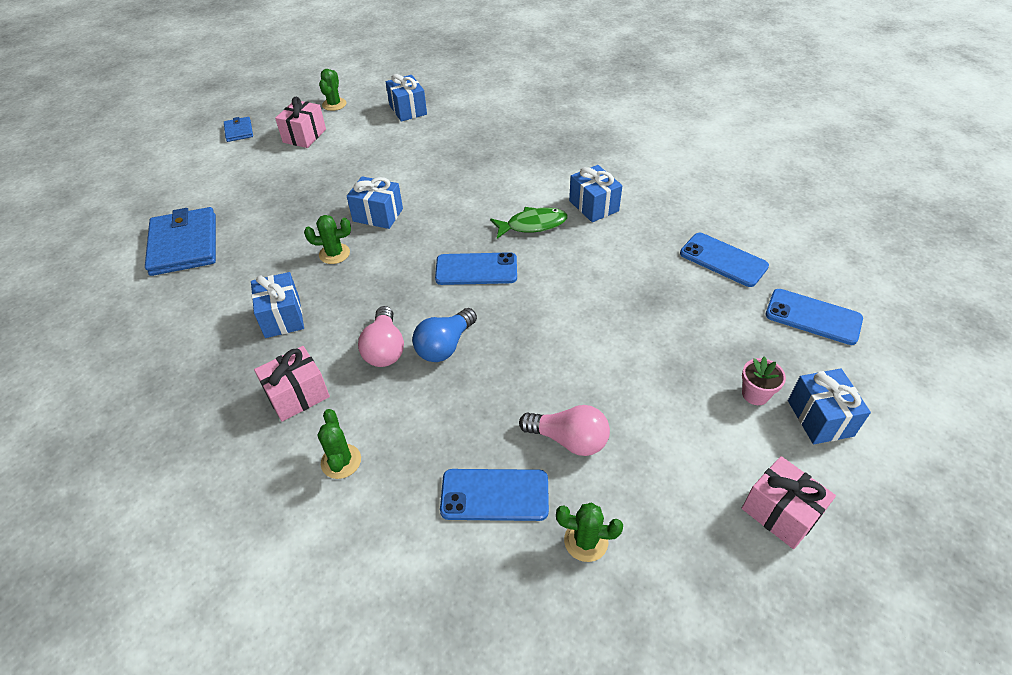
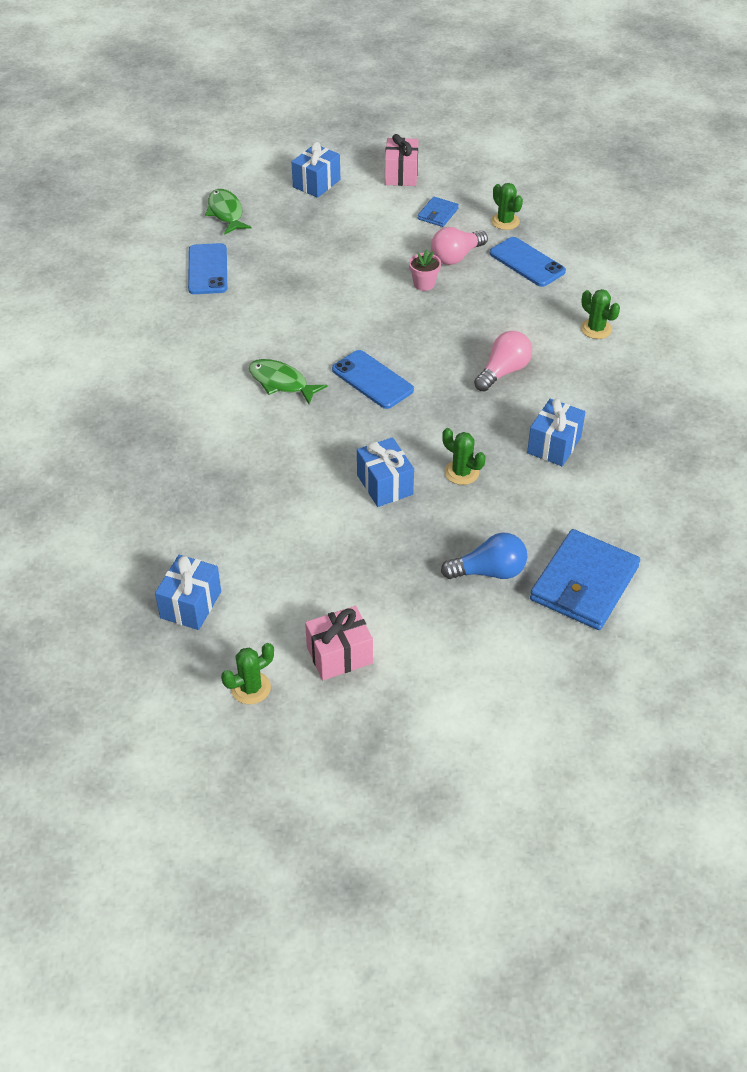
camera: 135 degrees left, 0 degrees up
blue wallet [224,117,253,142] -> blue wallet moved to [418,196,459,227]
pink gift [254,346,330,422] -> none
green cactus [317,409,361,479] -> green cactus turned 75 degrees counterclockwise [581,289,620,339]
blue light bulb [412,308,477,362] -> blue light bulb moved to [441,532,528,579]
pink light bulb [519,405,610,456] -> pink light bulb turned 105 degrees counterclockwise [431,227,488,265]
blue gift [569,165,622,222] -> none
pink flower pot [742,356,786,405] -> pink flower pot moved to [409,249,441,291]
blue phone [765,289,863,345] -> green fish [205,189,252,235]

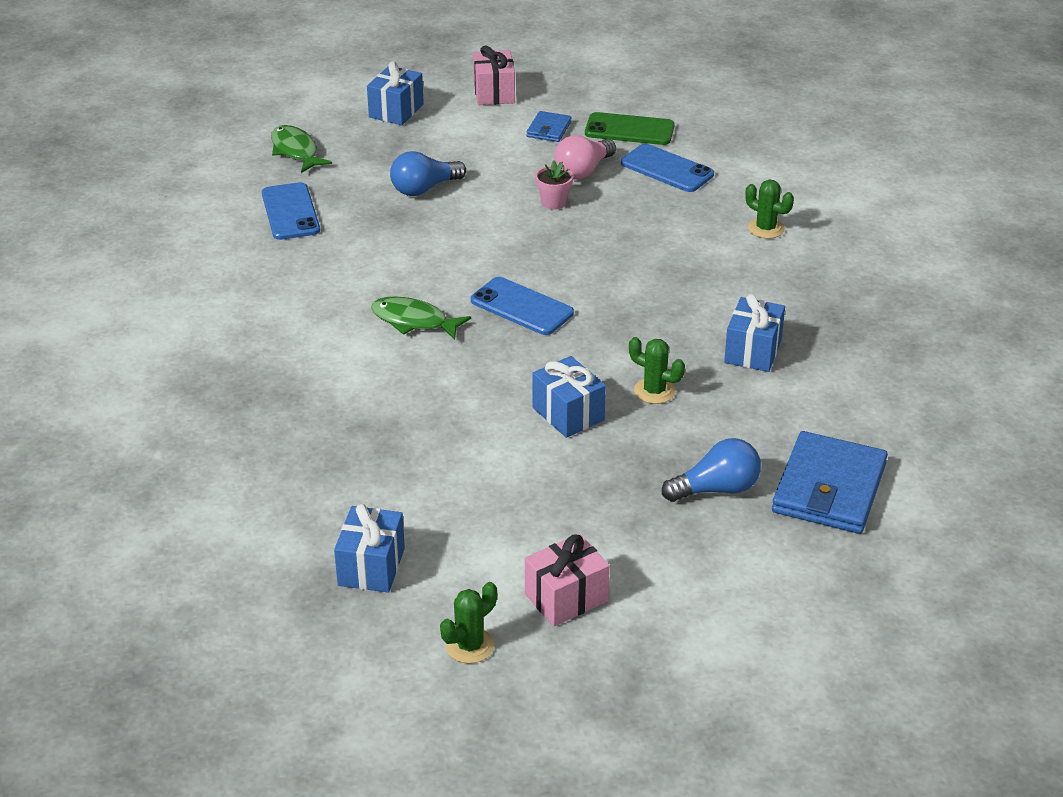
camera: 10 degrees left, 10 degrees down
pink light bulb [474,331,532,391] -> none
green cactus [491,183,523,230] -> green phone [585,112,674,145]
none -> blue light bulb [390,151,466,196]

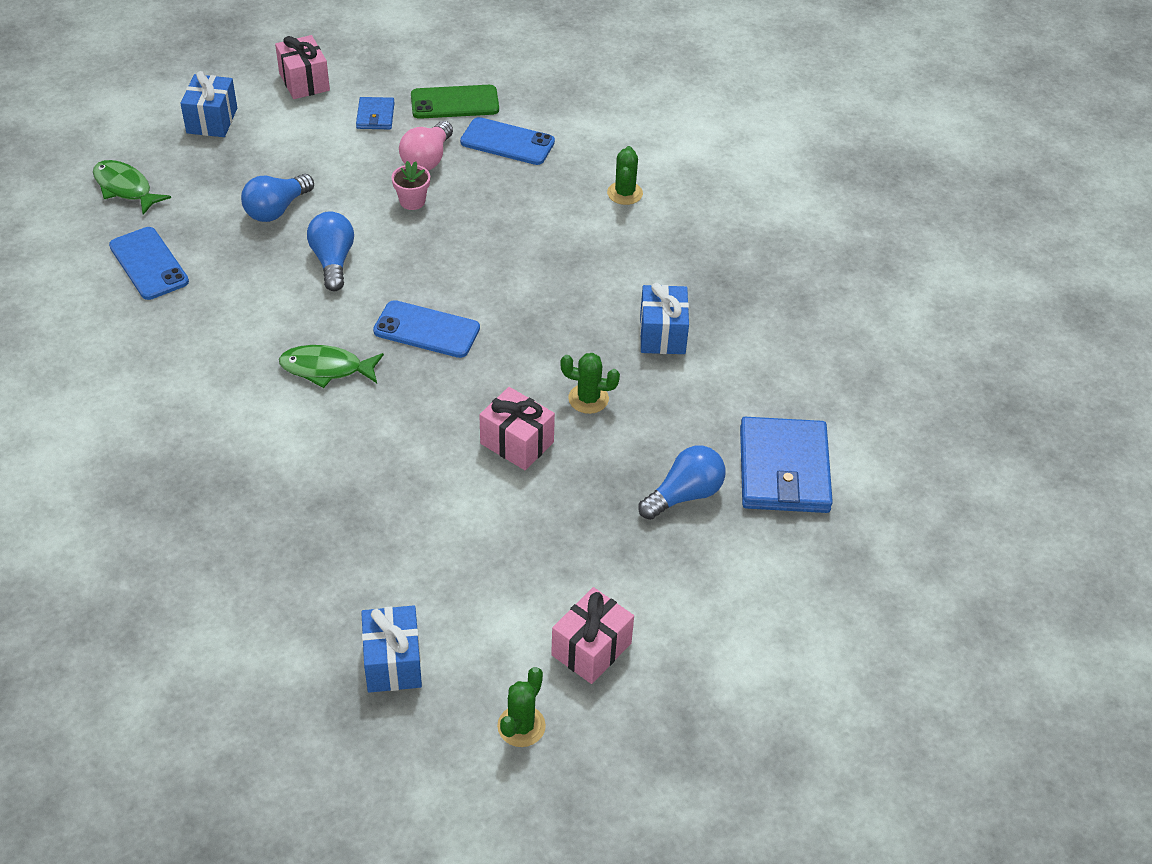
camera: 20 degrees left, 10 degrees up
blue gift [532,356,606,438] -> pink gift [480,387,555,470]
green cactus [745,180,794,239] -> green cactus turned 75 degrees clockwise [607,146,643,205]
none -> blue light bulb [307,211,354,291]

